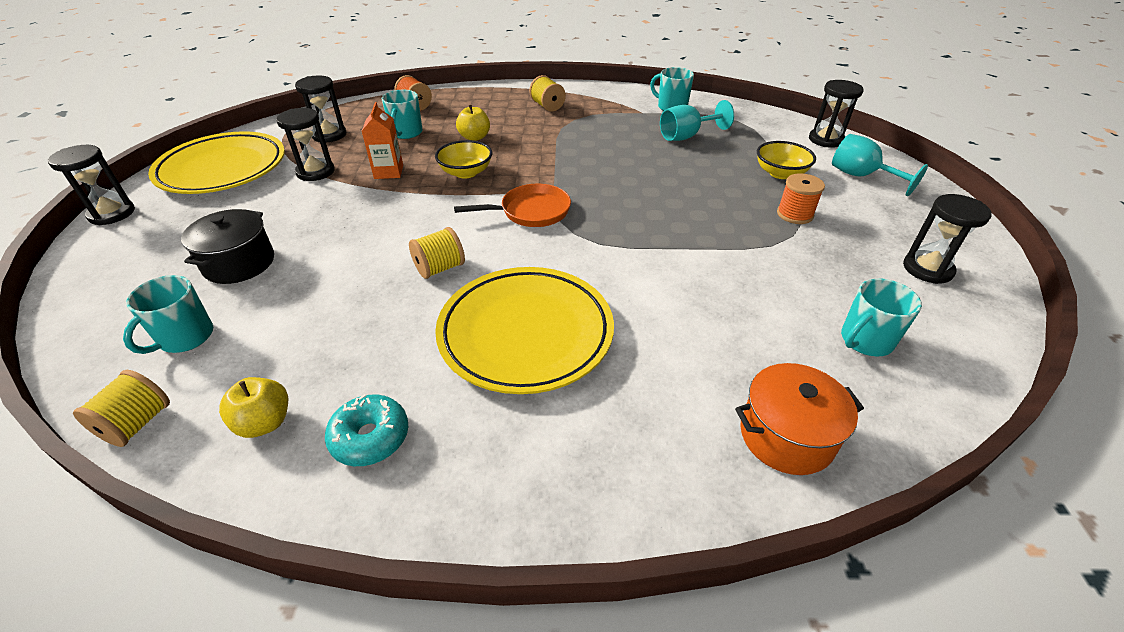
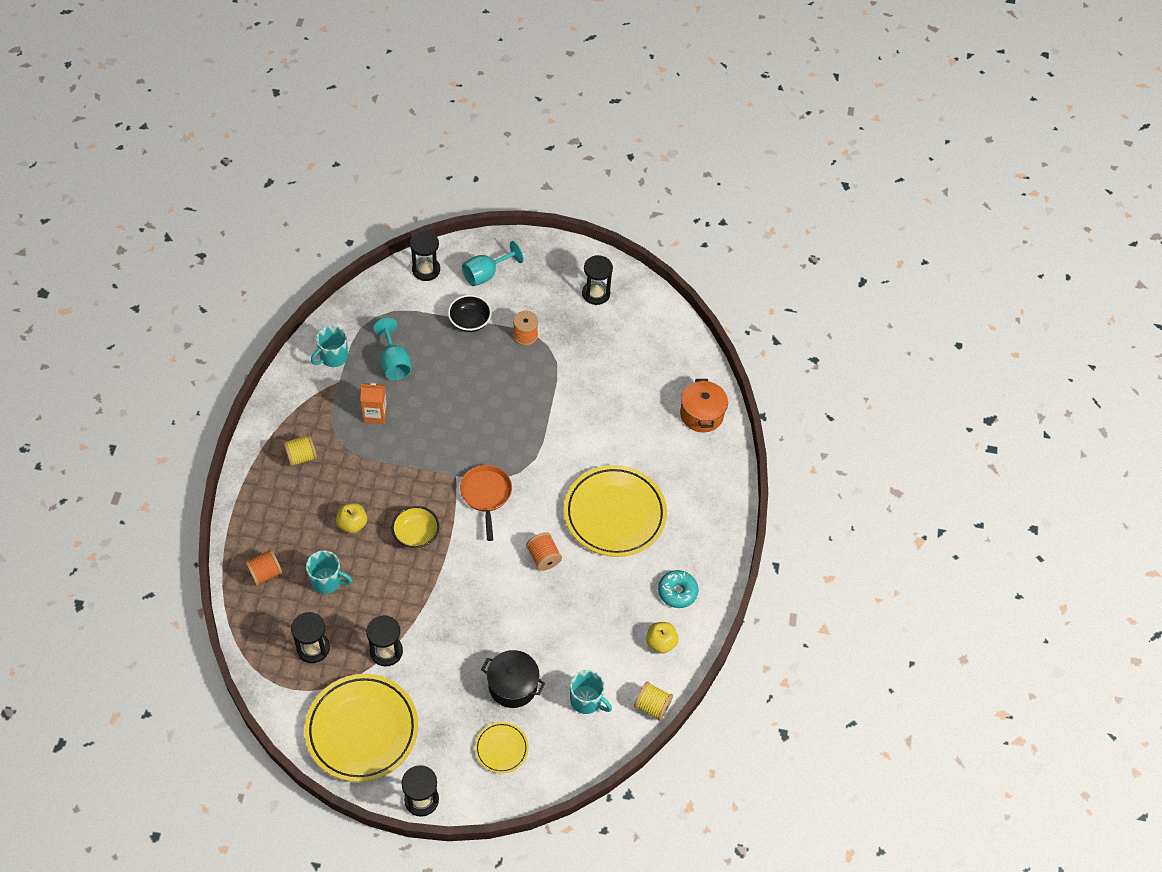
camera: 85 degrees left, 15 degrees up
orange carton [362,102,403,179] -> orange carton moved to [360,383,387,424]
yellow spool [409,227,465,279] -> orange spool [526,532,562,571]
yellow bowl [757,141,816,179] -> black bowl [448,295,492,332]
turquoise mug [841,278,922,356] -> none
none -> yellow plate [475,722,529,774]

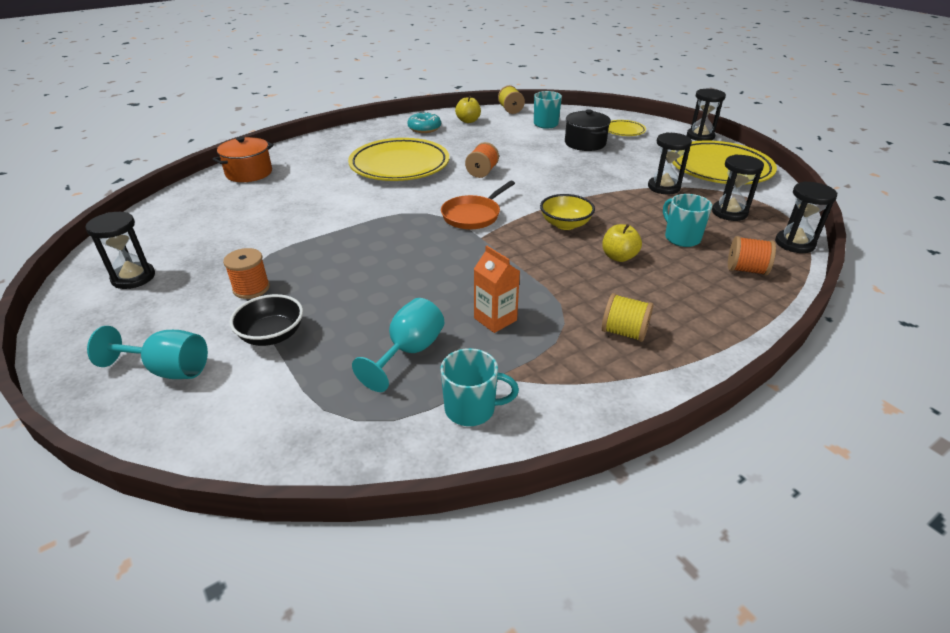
camera: 130 degrees left, 20 degrees down
black hourglass [410,231,440,281] -> black hourglass moved to [775,181,837,253]

